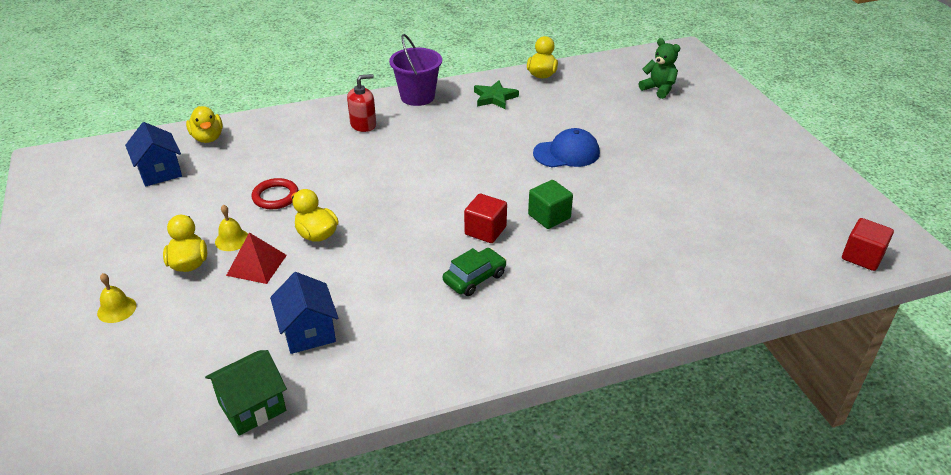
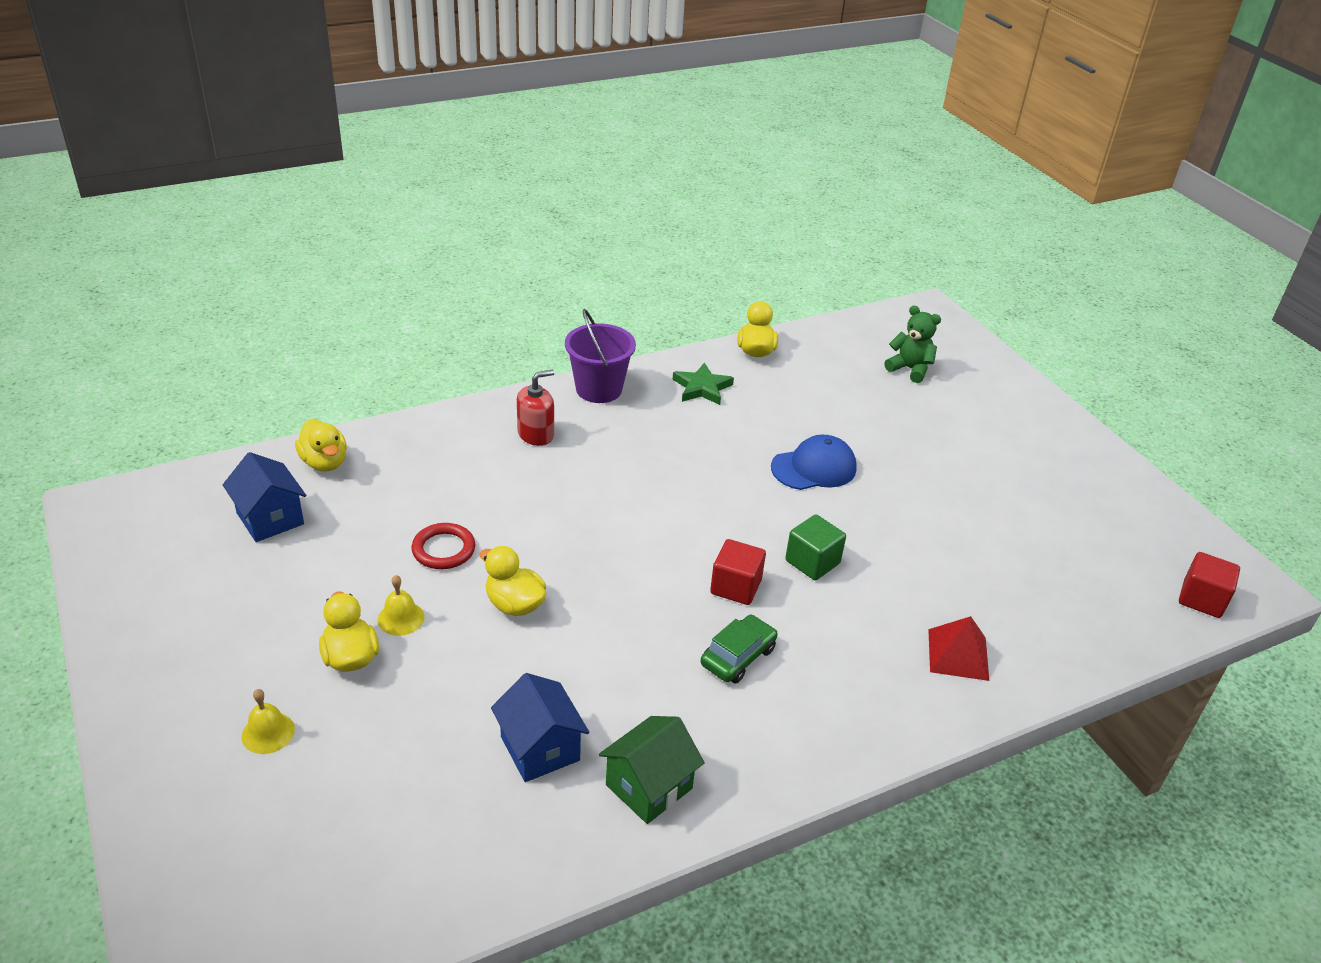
camera: 10 degrees left, 0 degrees up
green house [205,350,287,436] -> green house moved to [599,716,705,824]
red pyramid [226,233,287,284] -> red pyramid moved to [928,616,989,681]

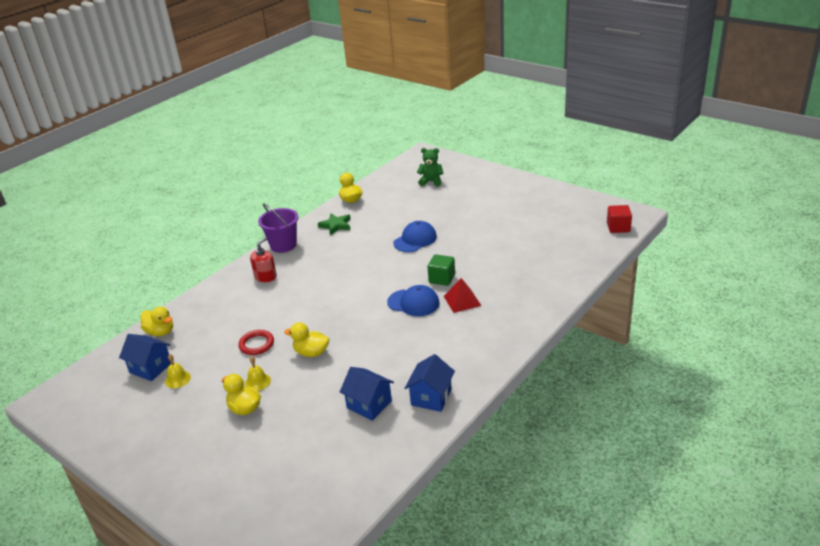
camera: 20 degrees left, 5 degrees down
yellow bell [242,689,295,754] -> yellow bell moved to [165,354,191,388]
green house [599,716,705,824] -> blue house [405,354,455,412]
green car [701,615,778,684] -> none
red cube [710,539,766,605] -> blue cap [387,285,440,316]
red pyramid [928,616,989,681] -> red pyramid moved to [444,278,481,313]

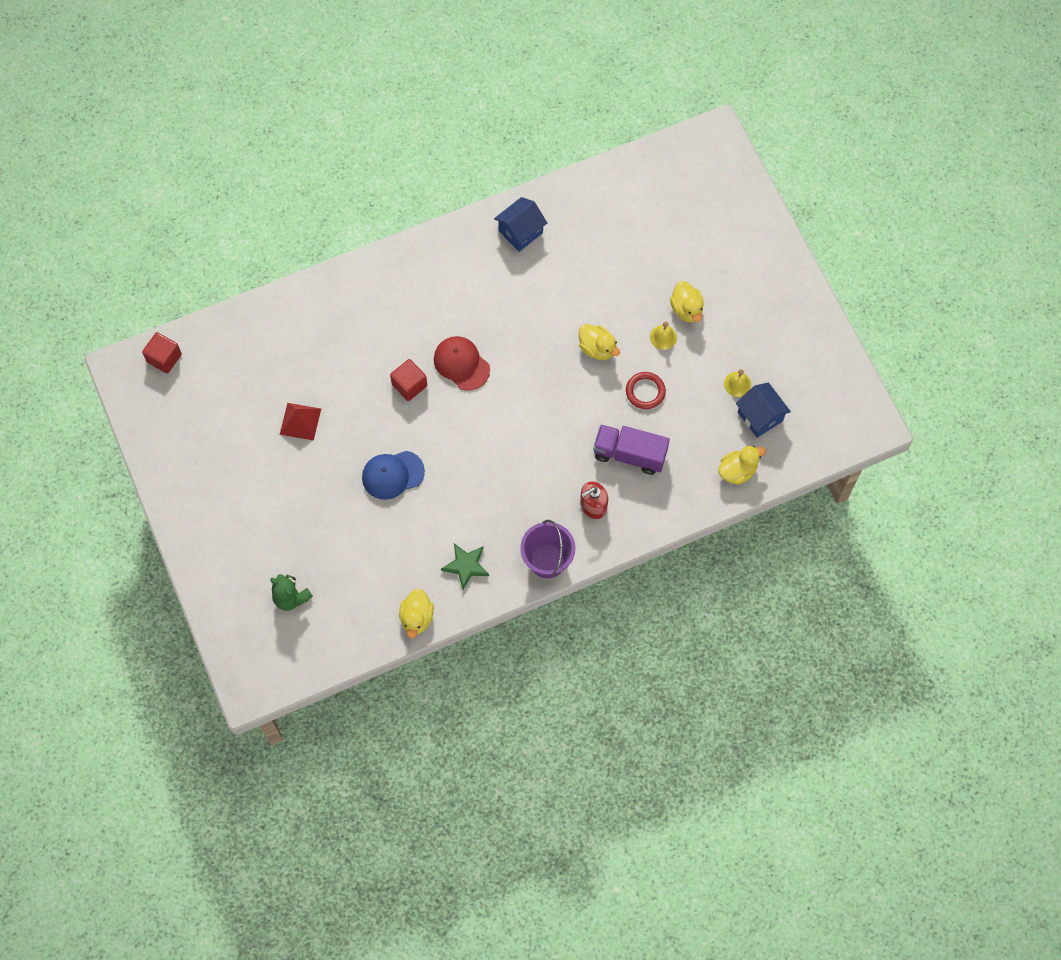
camera: 155 degrees left, 35 degrees up
yellow duck [140,306,173,336] -> yellow duck turned 90 degrees clockwise [718,446,766,485]
blue house [340,367,394,421] -> none
blue cap [387,285,440,316] -> red cap [434,336,490,391]
green cube [428,254,455,286] -> red cube [390,359,427,401]
red pyramid [444,278,481,313] -> red pyramid moved to [280,403,321,441]
none -> purple truck [593,425,670,475]

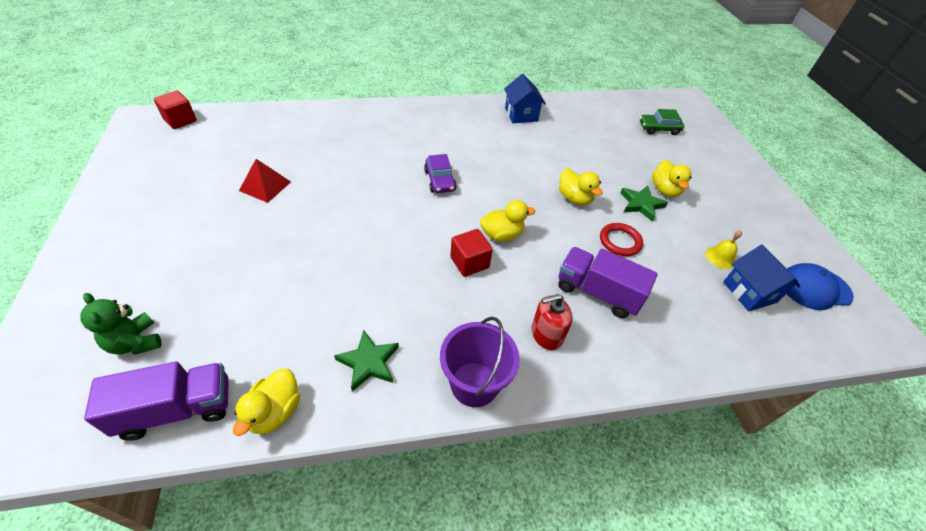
camera: 10 degrees right, 20 degrees down
blue cap [362,451,425,500] -> blue cap moved to [787,263,854,310]
red cube [390,359,427,401] -> red cube moved to [450,229,493,277]
red cap [434,336,490,391] -> purple car [424,154,457,193]
blue house [494,197,547,252] -> blue house turned 75 degrees counterclockwise [504,74,546,123]
yellow bell [650,321,677,350] -> green star [620,186,668,222]
yellow duck [718,446,766,485] -> yellow duck moved to [480,200,535,242]
none -> purple truck [84,361,229,441]
none -> green car [640,109,684,135]

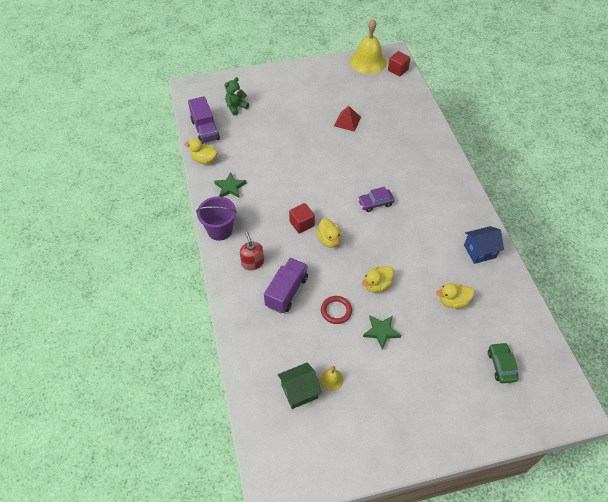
camera: 90 degrees right, 5 degrees up
yellow duck [652,160,692,197] -> yellow duck moved to [436,283,474,308]
blue house [723,245,801,311] -> green house [278,362,322,409]
blue cap [787,263,854,310] -> none
none -> yellow bell [350,19,387,74]

